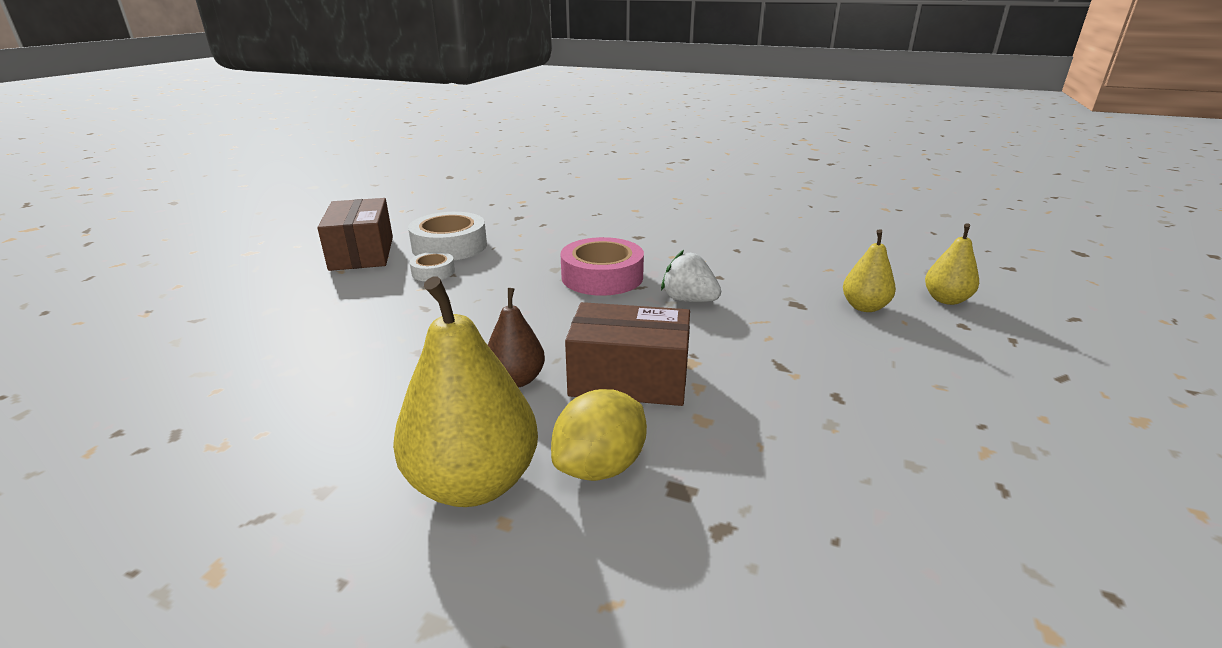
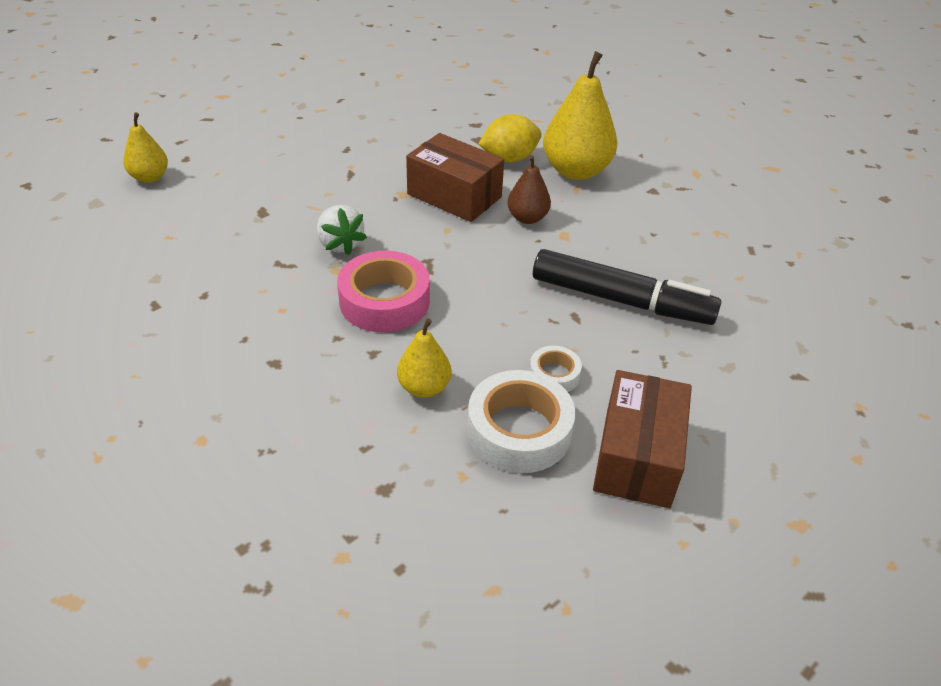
camera: 155 degrees left, 15 degrees up
yellow pear [843,229,896,312] -> yellow pear moved to [397,319,451,398]
none -> black marker [533,249,721,325]

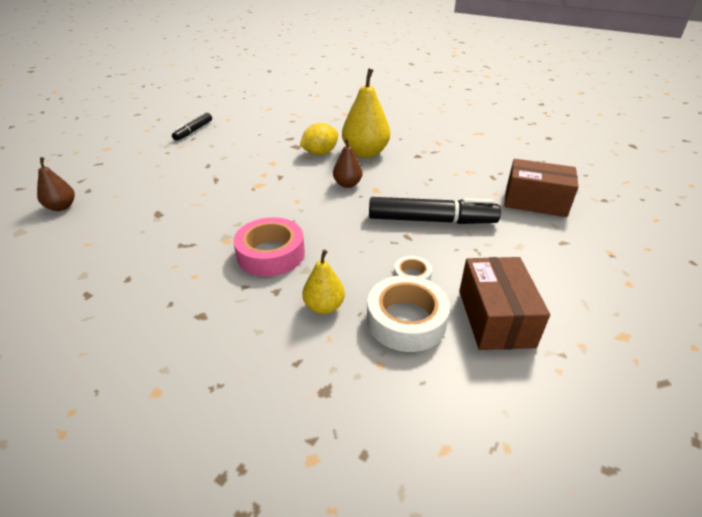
camera: 15 degrees left, 5 degrees down
yellow pear [123,112,168,183] -> brown pear [37,157,75,211]
white strawberry [317,205,367,255] -> none
brown box [406,133,504,222] -> brown box moved to [504,159,578,217]
none -> black marker [172,113,212,141]

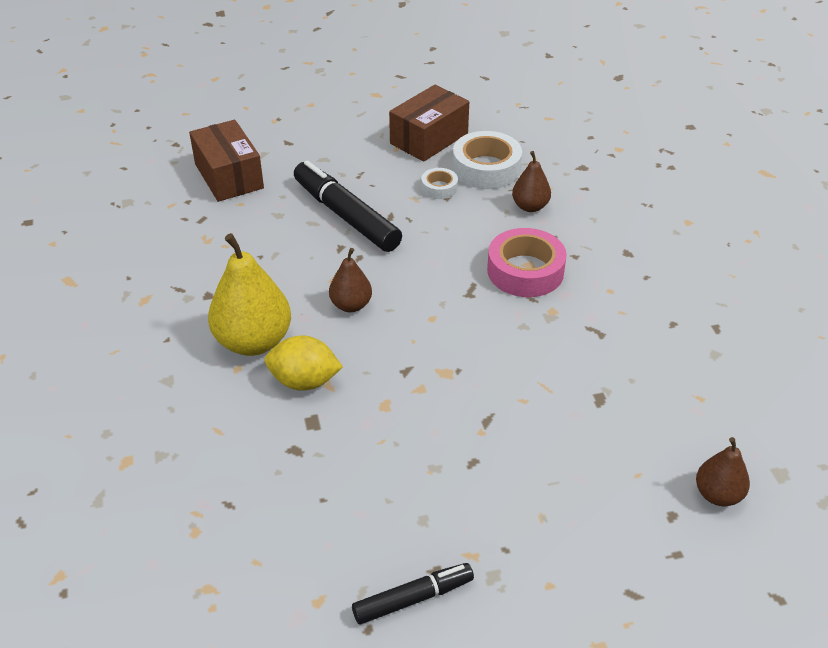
camera: 135 degrees left, 5 degrees up
yellow pear [302,250,345,314] -> brown pear [512,151,551,212]

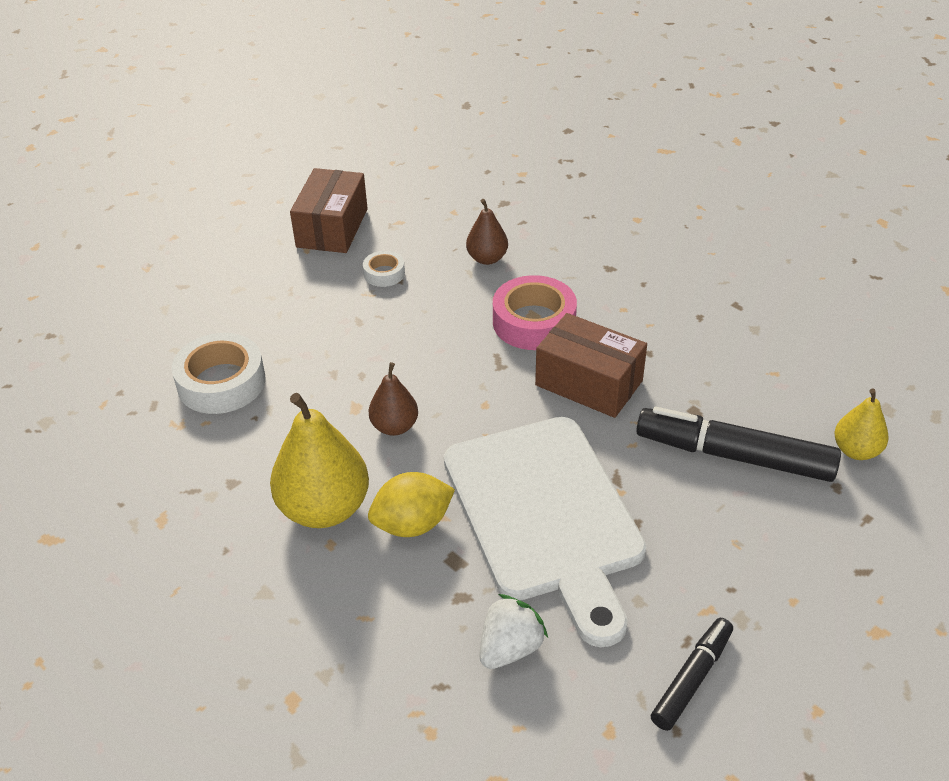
camera: 30 degrees left, 0 degrees up
brown box [189,120,264,202] -> brown box moved to [535,313,647,418]
black marker [294,160,402,252] -> black marker moved to [636,407,841,482]
white tape [452,131,522,189] -> white tape moved to [172,333,265,414]
brown pear [696,437,750,506] -> yellow pear [834,389,889,460]
none -> white cutting board [444,417,646,647]
none -> white strawberry [480,594,548,669]

